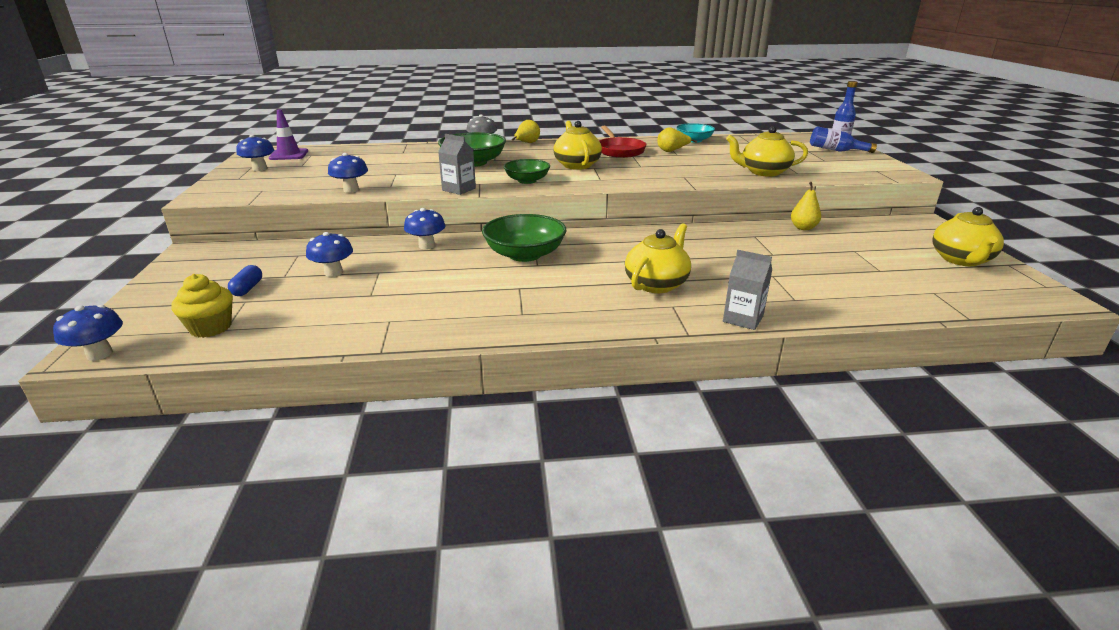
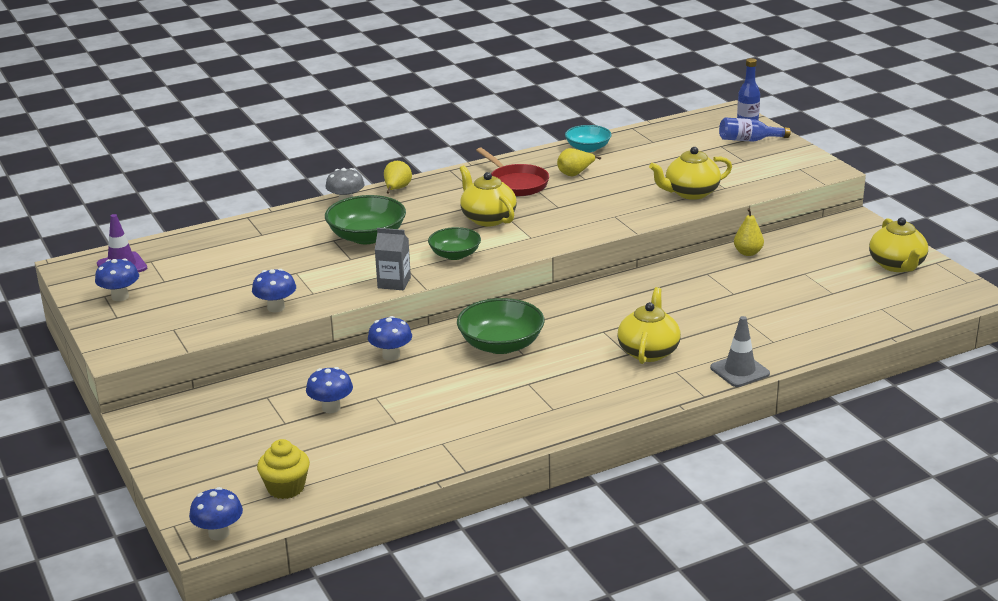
camera: 20 degrees left, 0 degrees up
blue capsule [228,265,262,296] -> none
grey carton [723,250,772,330] -> grey traffic cone [710,316,770,387]

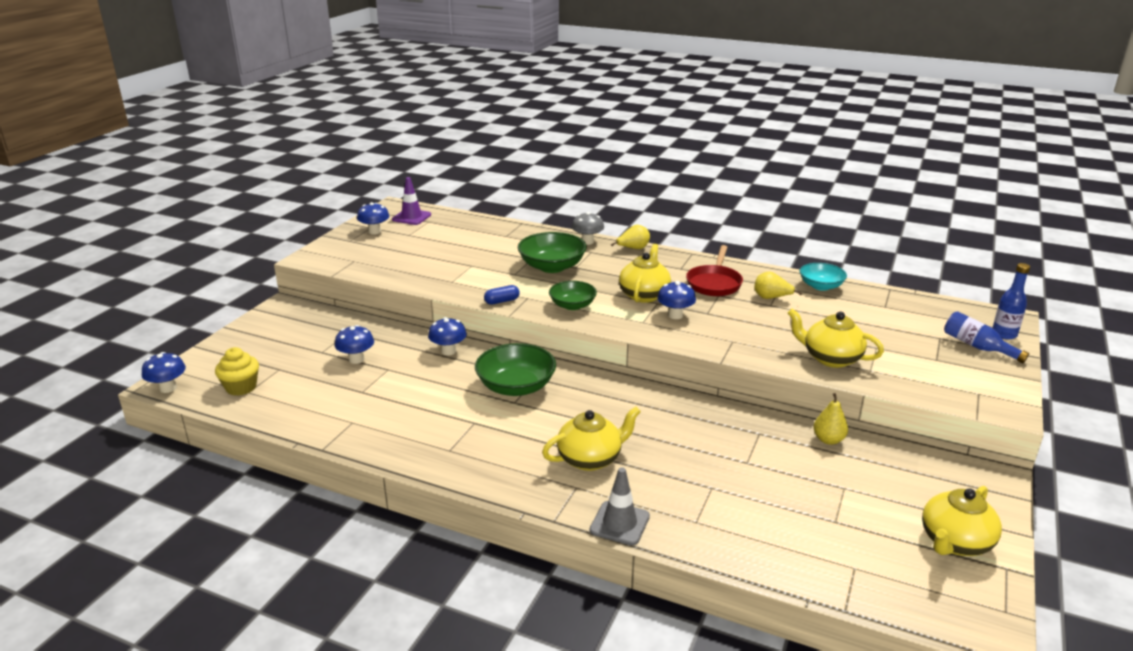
camera: 50 degrees right, 0 degrees up
blue mushroom [252,269,296,312] -> blue mushroom moved to [657,281,696,319]
grey carton [375,228,411,290] -> blue capsule [484,285,520,304]

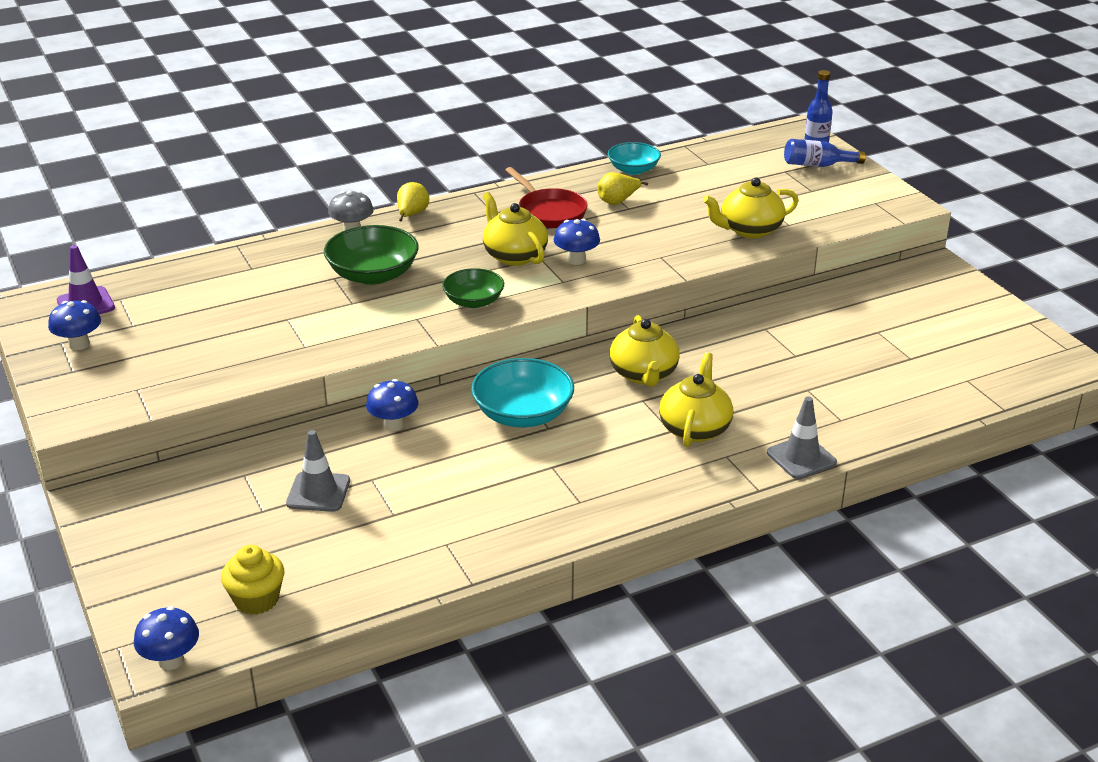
camera: 50 degrees left, 5 degrees up
blue mushroom [335,325,374,364] -> grey traffic cone [286,430,350,512]
green bowl [475,343,556,396] -> turquoise bowl [471,358,574,427]
blue capsule [484,285,520,304] -> none
yellow pear [814,393,848,445] -> none
yellow teapot [922,486,1002,556] -> yellow teapot moved to [610,315,680,387]

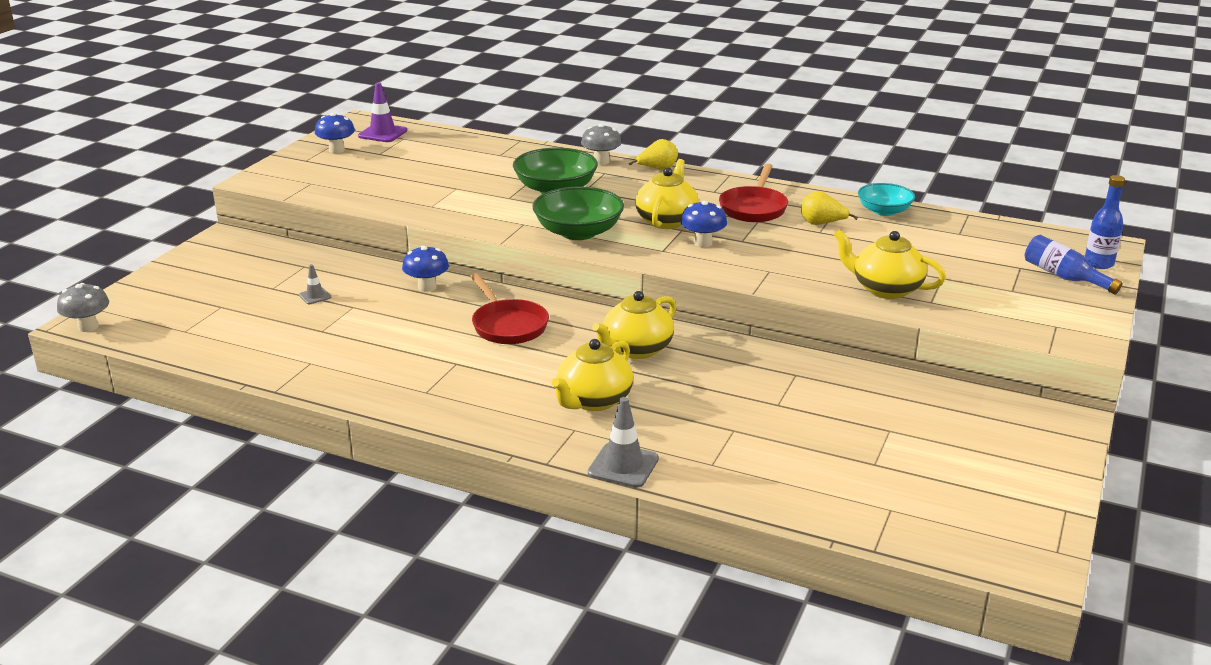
camera: 50 degrees right, 5 degrees down
blue mushroom [134,606,199,670] -> grey mushroom [57,283,109,332]
yellow cupcake [221,545,284,615] -> none
grey traffic cone [286,430,350,512] -> grey traffic cone [299,264,331,304], size x0.55
green bowl [442,268,504,308] -> green bowl [532,186,624,240], size x1.56
turquoise bowl [471,358,574,427] -> red pan [470,273,549,344]
yellow teapot [659,352,733,447] -> yellow teapot turned 150 degrees clockwise [552,339,633,411]

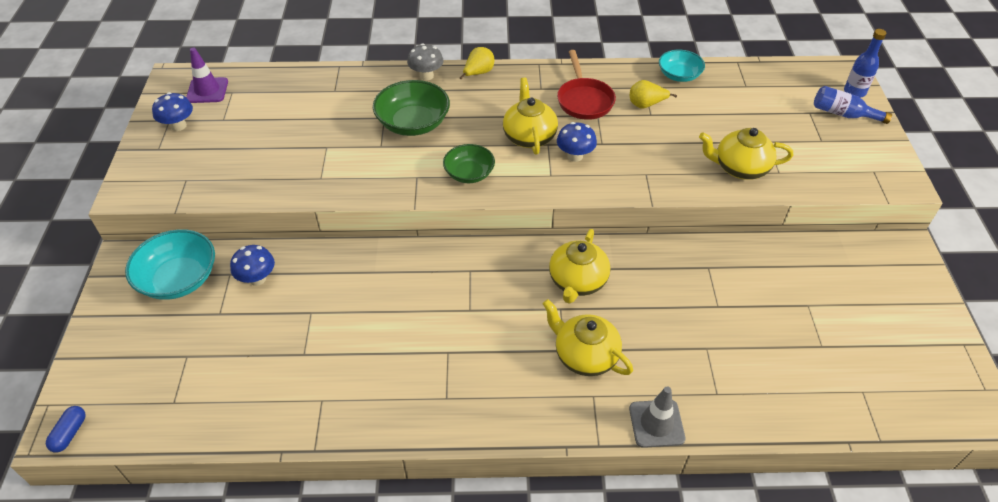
camera: 25 degrees left, 20 degrees up
grey mushroom [57,283,109,332] -> blue capsule [46,406,85,452]
grey traffic cone [299,264,331,304] -> none
blue mushroom [402,245,449,292] -> blue mushroom moved to [230,245,275,286]
red pan [470,273,549,344] -> none
green bowl [532,186,624,240] -> green bowl [443,144,495,183], size x0.64
yellow teapot [552,339,633,411] -> yellow teapot turned 120 degrees clockwise [542,299,633,376]
none -> turquoise bowl [125,229,215,300]

